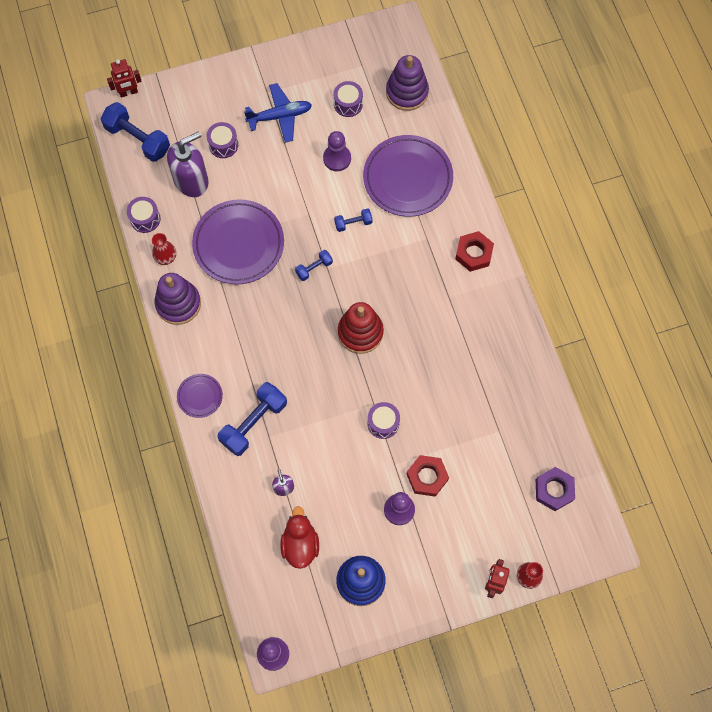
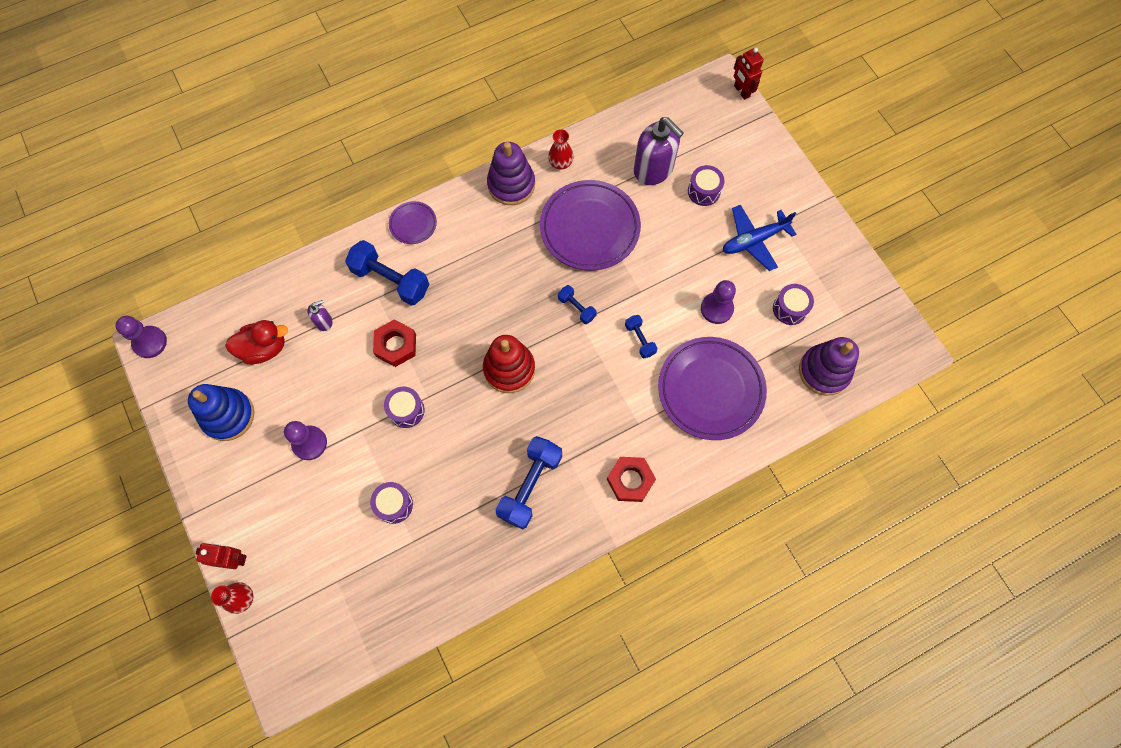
camera: 80 degrees right, 0 degrees up
blue dumbbell [100,102,170,162] -> blue dumbbell moved to [495,436,562,529]
purple drum [127,197,160,233] -> purple drum moved to [370,482,413,524]
blue plane [244,83,312,143] -> blue plane turned 90 degrees clockwise [723,205,796,271]
red nut [407,455,449,497] -> red nut moved to [373,319,416,367]
purple nut [536,467,575,511] -> none

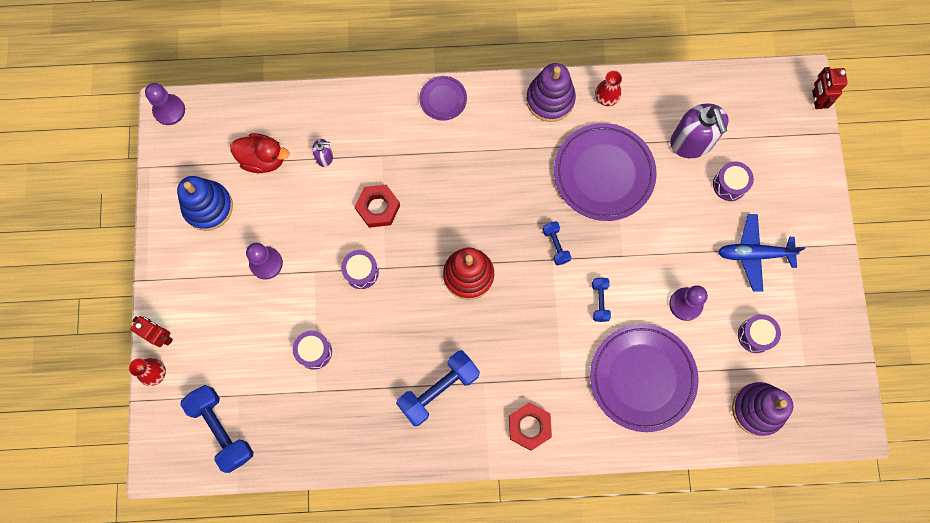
camera: 25 degrees right, 5 degrees up
blue dumbbell [345,240,429,306] -> blue dumbbell moved to [180,385,253,473]

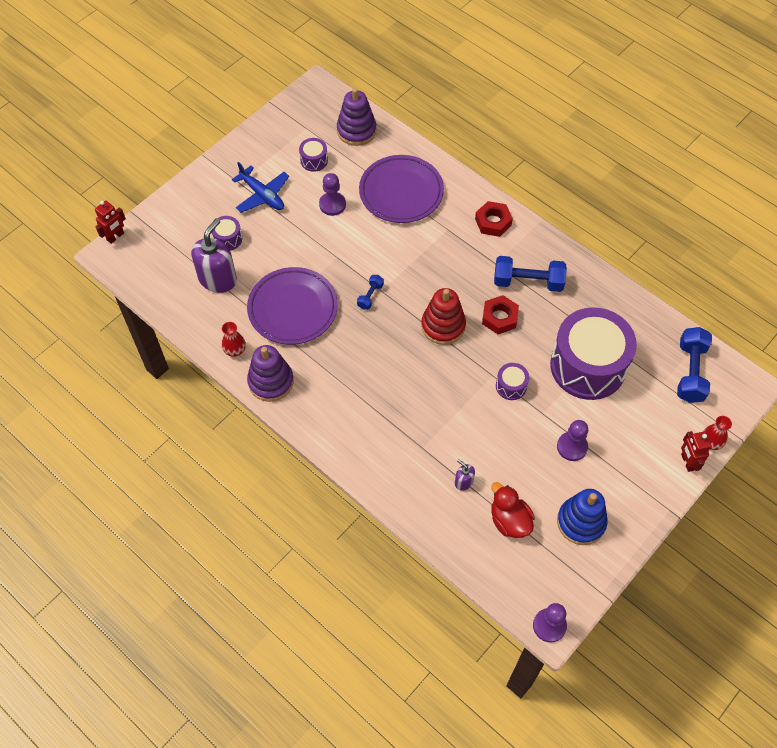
camera: 135 degrees left, 15 degrees down
purple drum [293,331,332,370] -> purple drum [550,307,637,400], size x2.45
red nut [355,185,400,228] -> red nut moved to [482,295,519,334]
purple plate [419,76,467,121] -> none
blue dumbbell [592,278,611,322] -> none

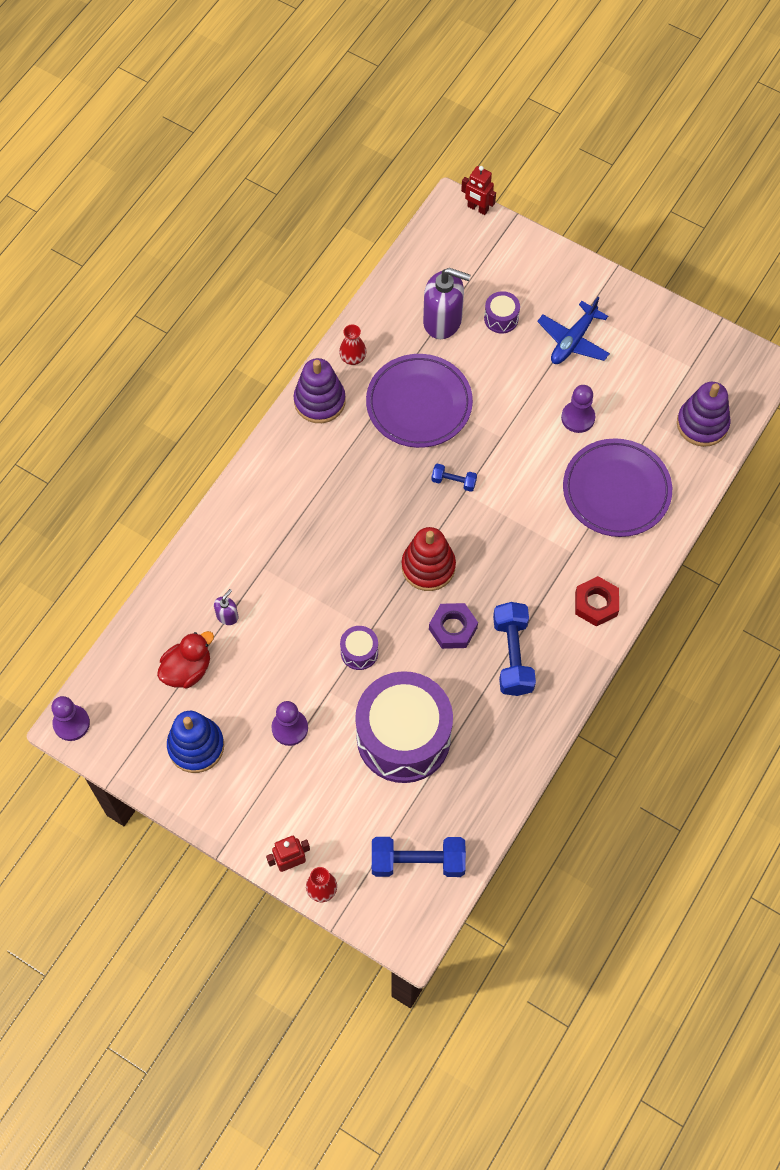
camera: 80 degrees right, 5 degrees up
purple drum [299,138,328,172] -> none
red nut [482,295,519,334] -> purple nut [429,603,478,649]

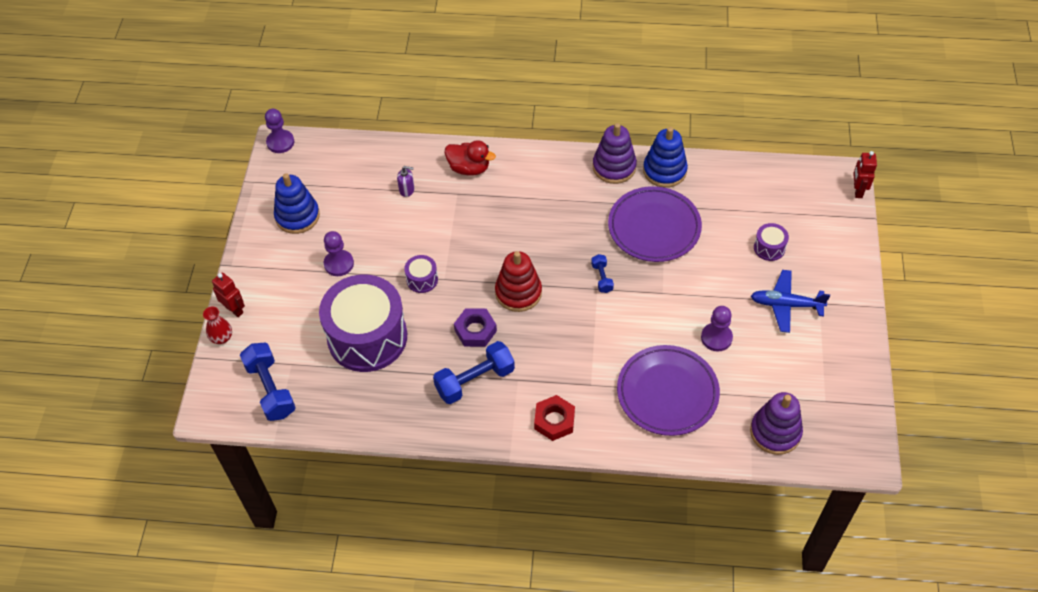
camera: 65 degrees right, 10 degrees down
red duck [157,631,214,688] -> red duck moved to [445,140,496,176]
red vase [339,324,367,365] -> blue stacking toy [643,127,688,188]
purple soap dispenser [423,268,471,339] -> none

